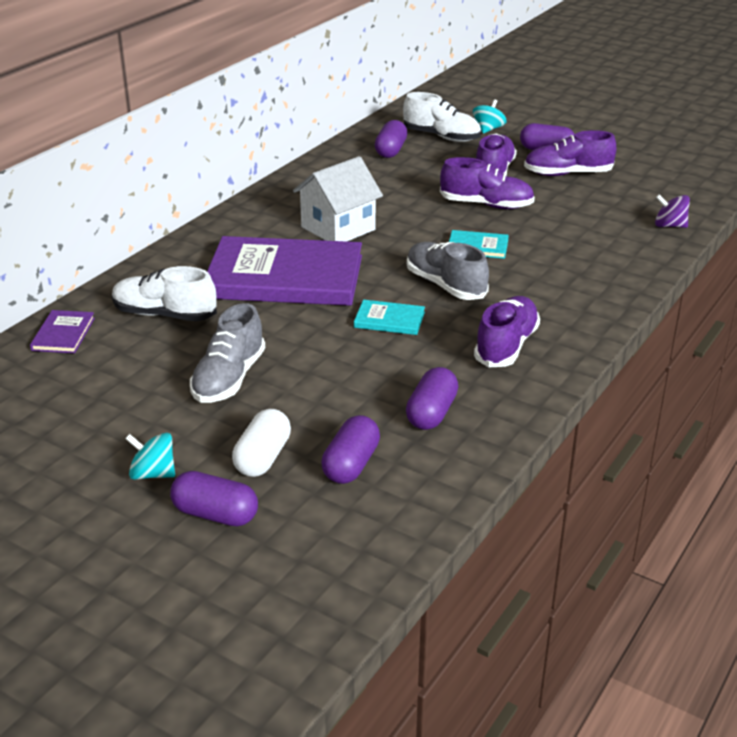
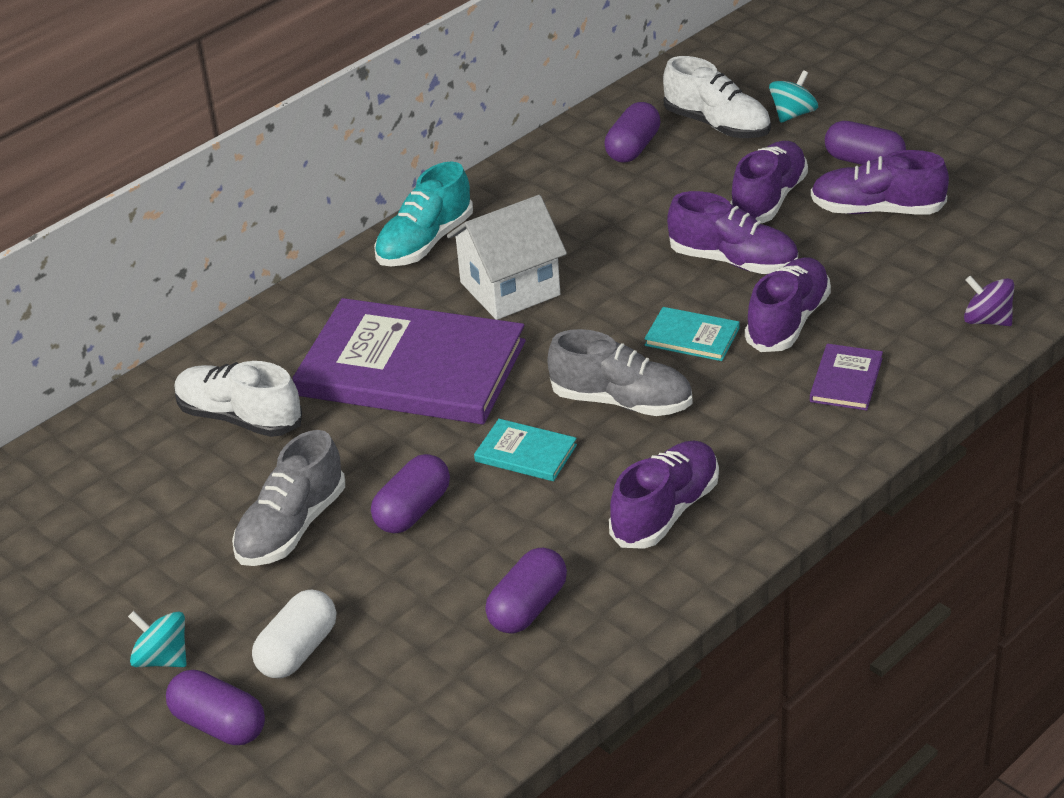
camera: 15 degrees right, 5 degrees up
purple book [30,310,95,353] -> purple book moved to [810,344,883,411]
purple capsule [321,415,380,484] -> purple capsule moved to [371,454,450,533]
grey shoe [407,242,489,300] -> grey shoe turned 135 degrees clockwise [548,329,692,416]
none -> turquoise shoe [374,161,473,266]
none -> purple shoe [745,257,831,352]

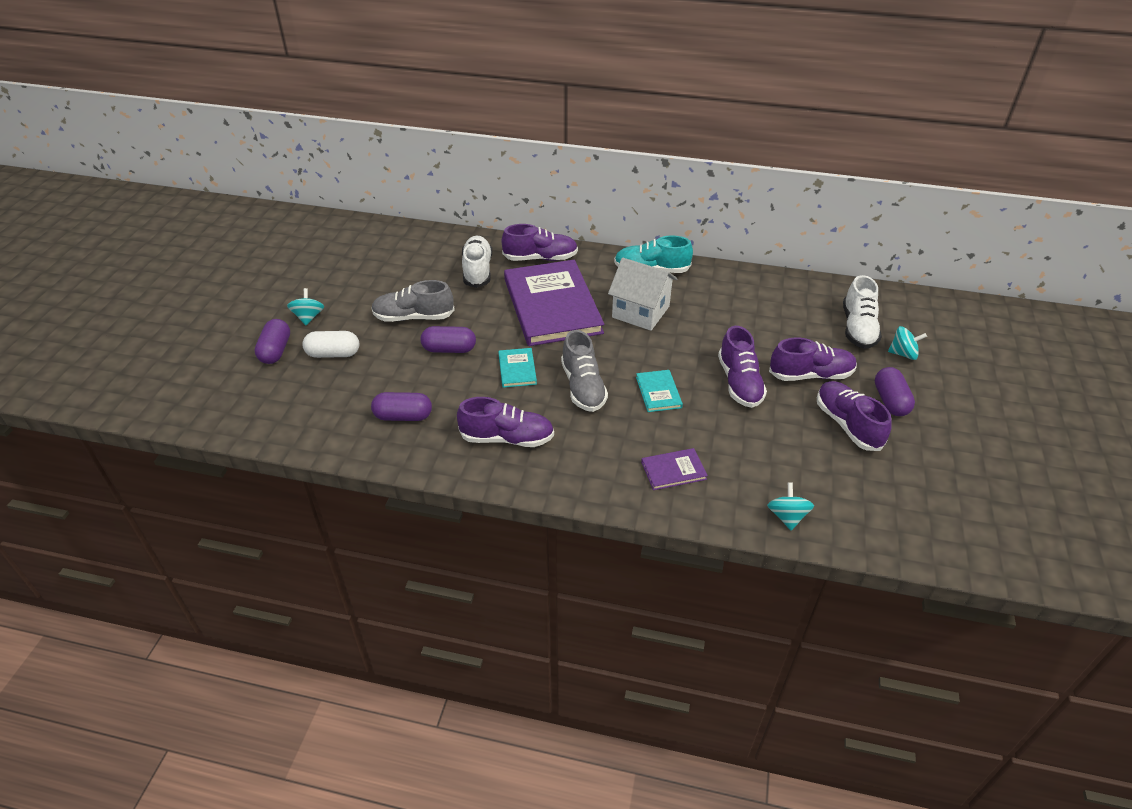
camera: 55 degrees right, 5 degrees up
purple capsule [605,102,661,163] -> none
purple shoe [745,257,831,352] -> purple shoe moved to [501,224,578,261]
purple spinning top [964,276,1014,326] -> turquoise spinning top [767,483,814,531]

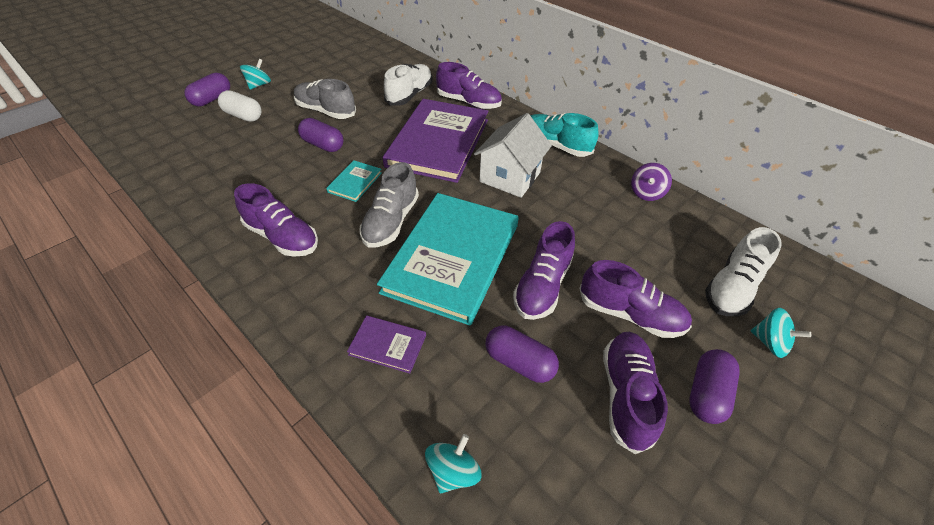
camera: 30 degrees right, 5 degrees up
purple capsule [371,392,432,421] -> purple capsule moved to [485,326,559,383]
white house [608,258,677,331] -> white house turned 60 degrees clockwise [474,113,552,198]
turquoise book [636,370,683,412] -> turquoise book [377,193,518,326], size x2.42
none -> purple spinning top [631,163,672,201]

